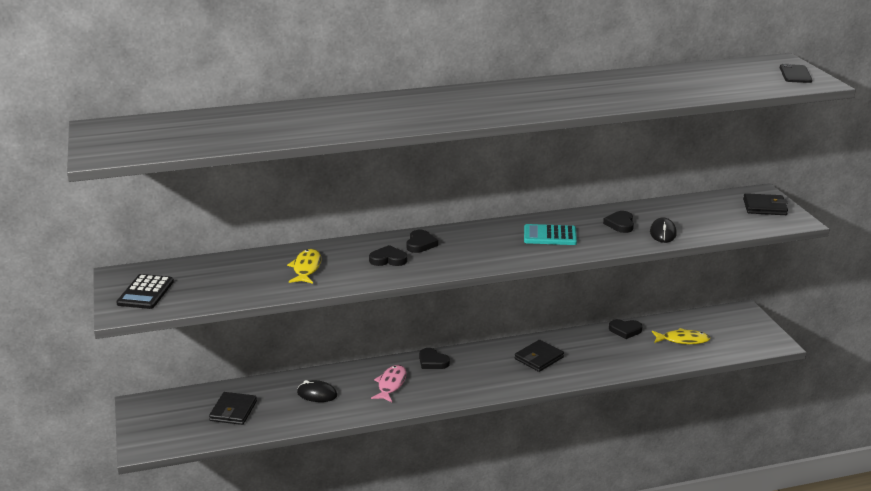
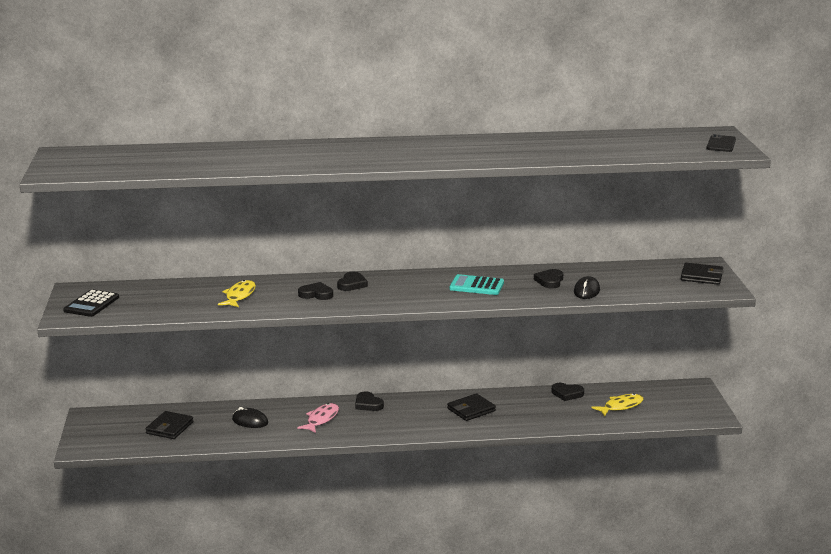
camera: 10 degrees right, 5 degrees down
yellow fish [652,328,711,344] -> yellow fish turned 45 degrees counterclockwise [591,393,644,416]

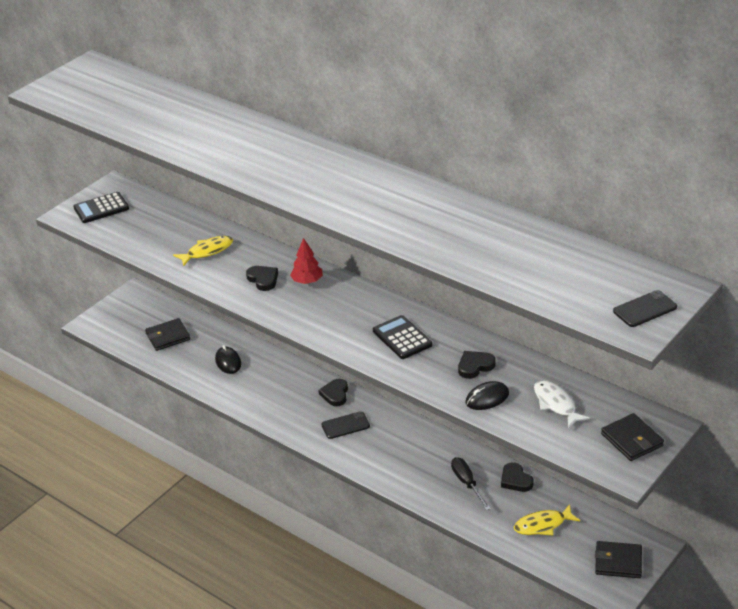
camera: 45 degrees right, 15 degrees up
pink fish [297,403,339,433] -> none
black heart [337,272,368,291] -> red tree [290,238,323,284]
black wallet [447,393,496,421] -> black wallet moved to [595,541,642,578]
turquoise calculator [449,274,504,295] -> black calculator [373,315,432,359]
yellow fish [591,393,644,416] -> yellow fish turned 150 degrees clockwise [514,504,580,536]
none -> black phone [321,411,370,439]
none -> black screwdriver [451,457,490,510]
none -> white fish [534,380,590,428]

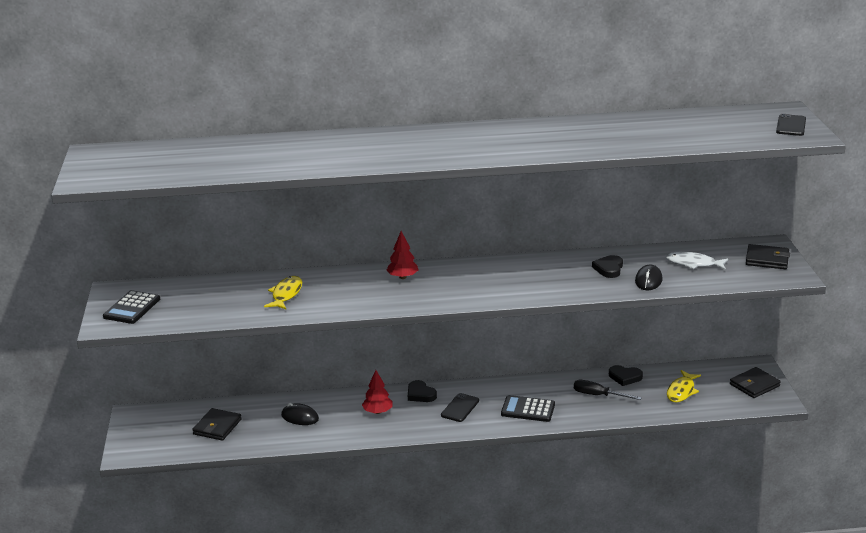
camera: 45 degrees left, 10 degrees down
black heart [246,266,278,291] -> none
black calculator [373,315,432,359] -> black calculator moved to [501,395,555,422]
none -> red tree [362,370,392,414]

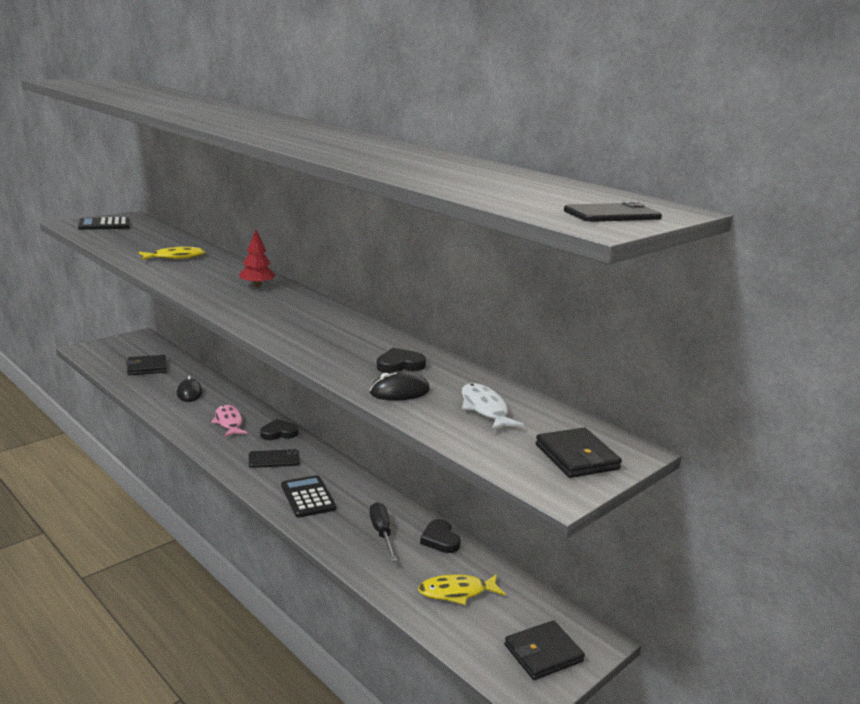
camera: 50 degrees right, 5 degrees down
red tree [362,370,392,414] -> pink fish [211,405,248,437]
black heart [408,380,437,402] -> black heart turned 60 degrees clockwise [260,419,298,440]
black wallet [730,367,781,398] -> black wallet turned 45 degrees counterclockwise [505,620,585,680]

